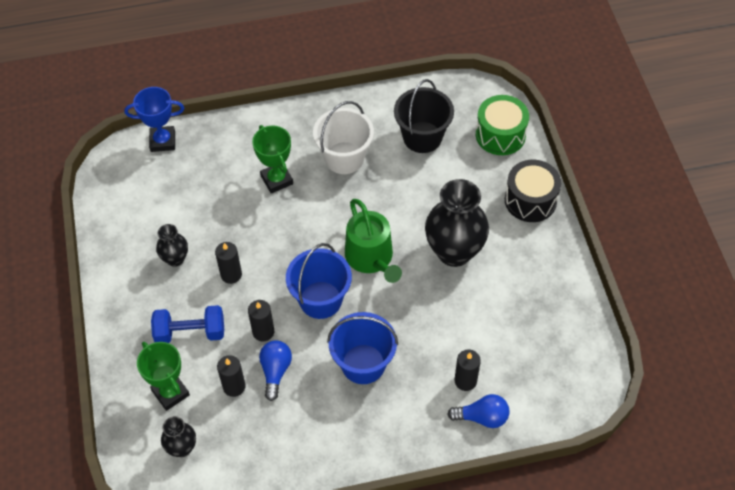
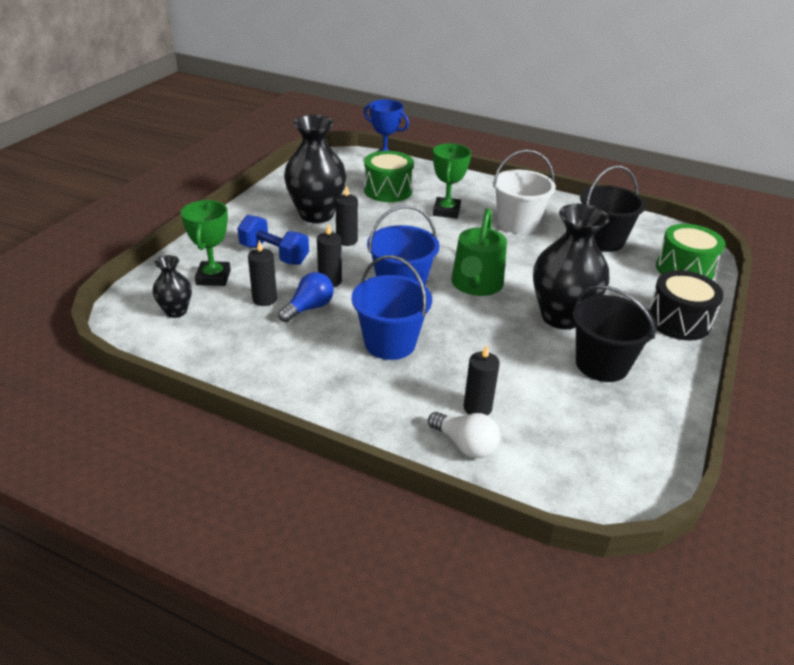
camera: 35 degrees right, 20 degrees down
black vase [156,224,188,267] -> black vase [284,115,347,223], size x1.99
blue light bulb [447,394,509,428] -> white light bulb [428,412,500,458]
none -> green drum [364,151,414,202]
none -> black bucket [573,285,657,382]

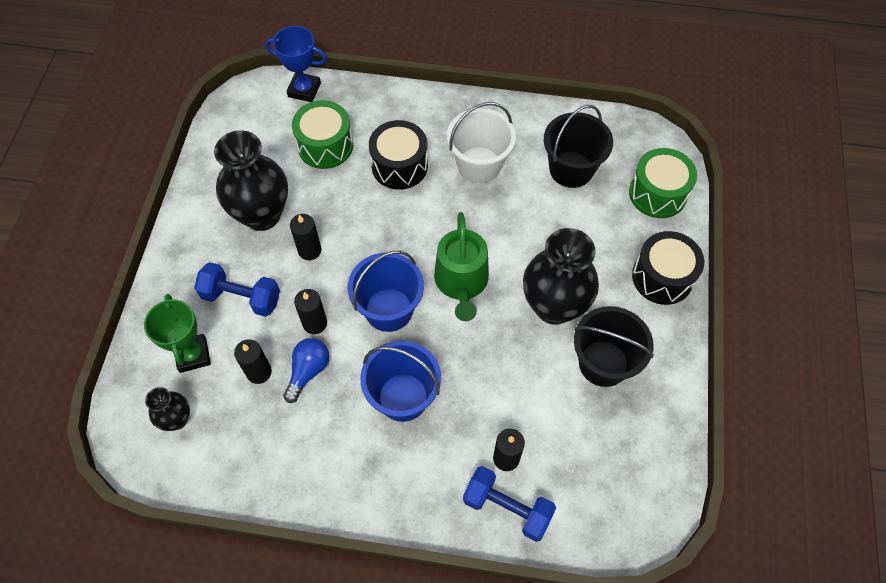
camera: 15 degrees left, 25 degrees up
white light bulb [428,412,500,458] -> blue dumbbell [463,466,556,542]
green trophy [433,143,471,219] -> black drum [369,120,428,190]

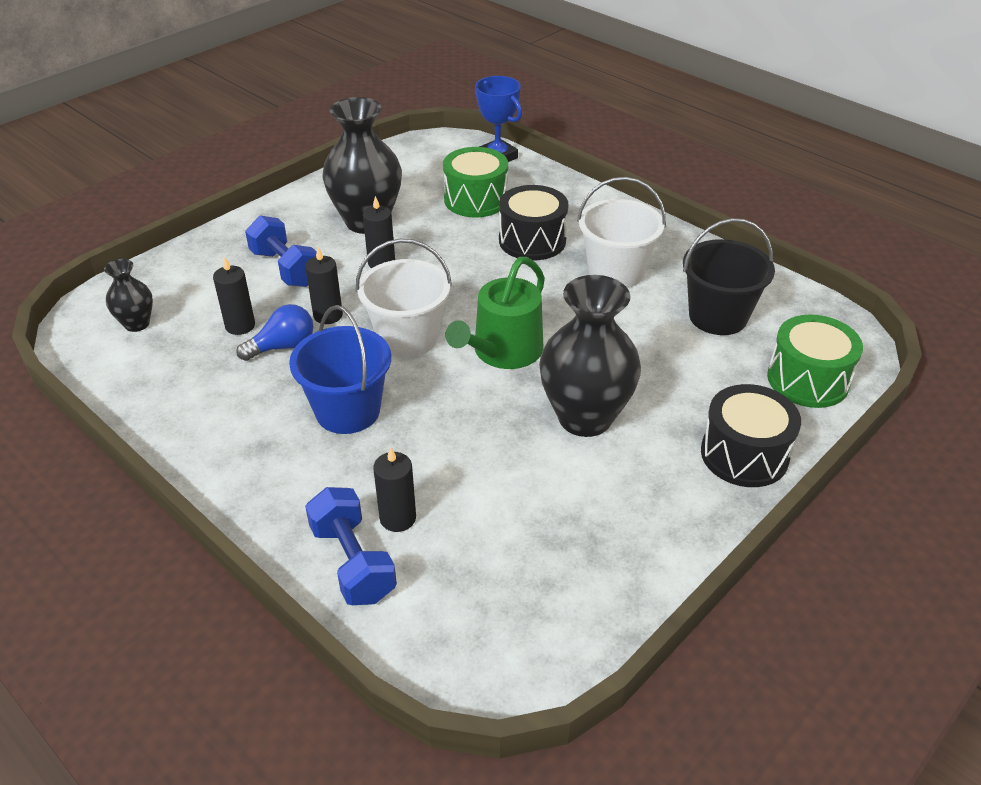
camera: 35 degrees right, 20 degrees down
green trophy [144,294,211,373] -> none
blue bucket [348,251,424,332] -> white bucket [356,239,452,358]
black bucket [574,306,654,387] -> none

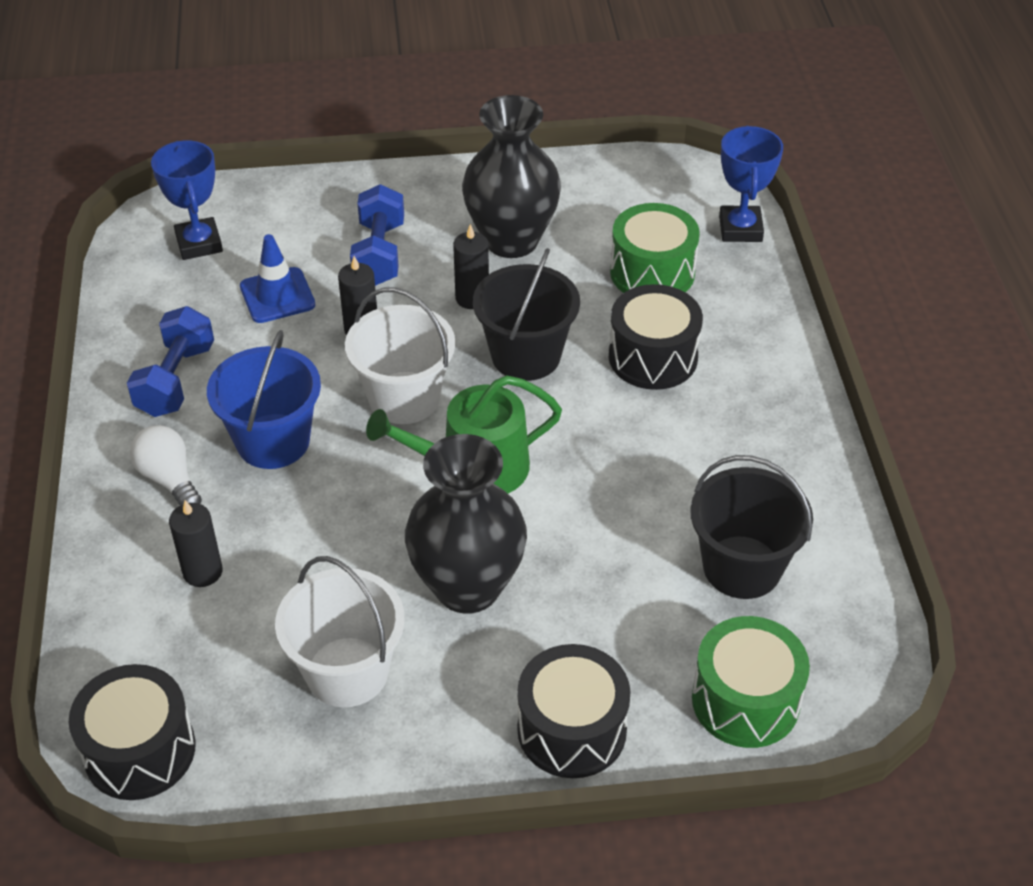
camera: 40 degrees right, 5 degrees up
black vase [104,259,153,332] -> blue trophy [151,140,223,260]
black candle [213,257,255,335] -> blue traffic cone [240,234,315,323]
blue light bulb [236,304,313,361] -> none
blue dumbbell [305,487,397,605] -> blue dumbbell moved to [127,306,214,417]
white bucket [577,177,666,288] -> white bucket moved to [275,556,405,707]
none -> black drum [69,664,196,800]
none -> white light bulb [130,425,202,505]
none -> black bucket [473,248,580,381]

